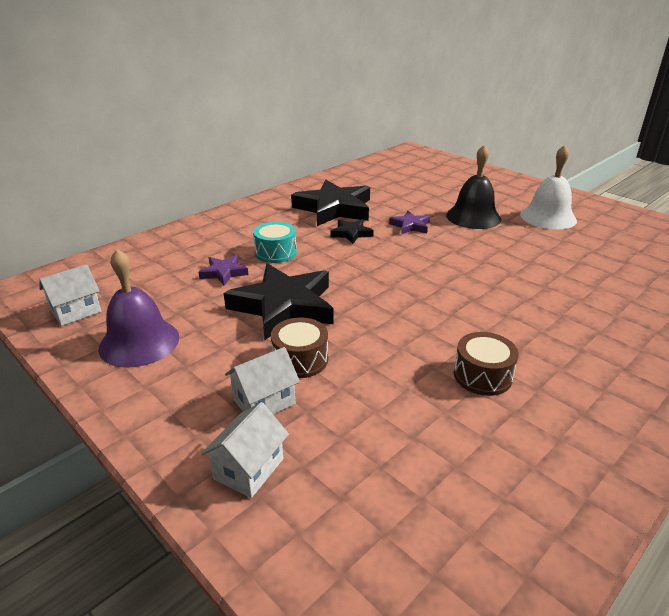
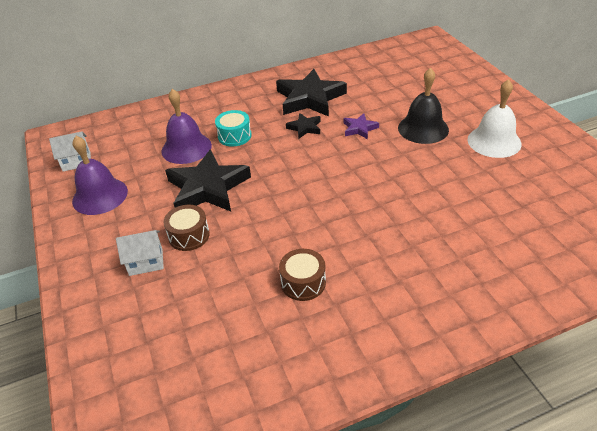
camera: 25 degrees right, 10 degrees up
purple star [198,255,248,286] -> purple bell [161,89,212,164]
white house [201,402,289,498] -> none

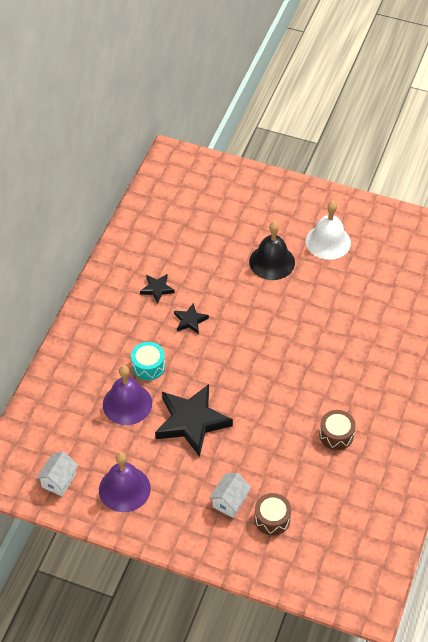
camera: 50 degrees left, 10 degrees up
brown drum [164,205,210,251] -> brown drum moved to [254,493,291,536]
black star [276,69,347,117] -> black star [140,274,175,304], size x0.48
purple star [343,113,379,139] -> none

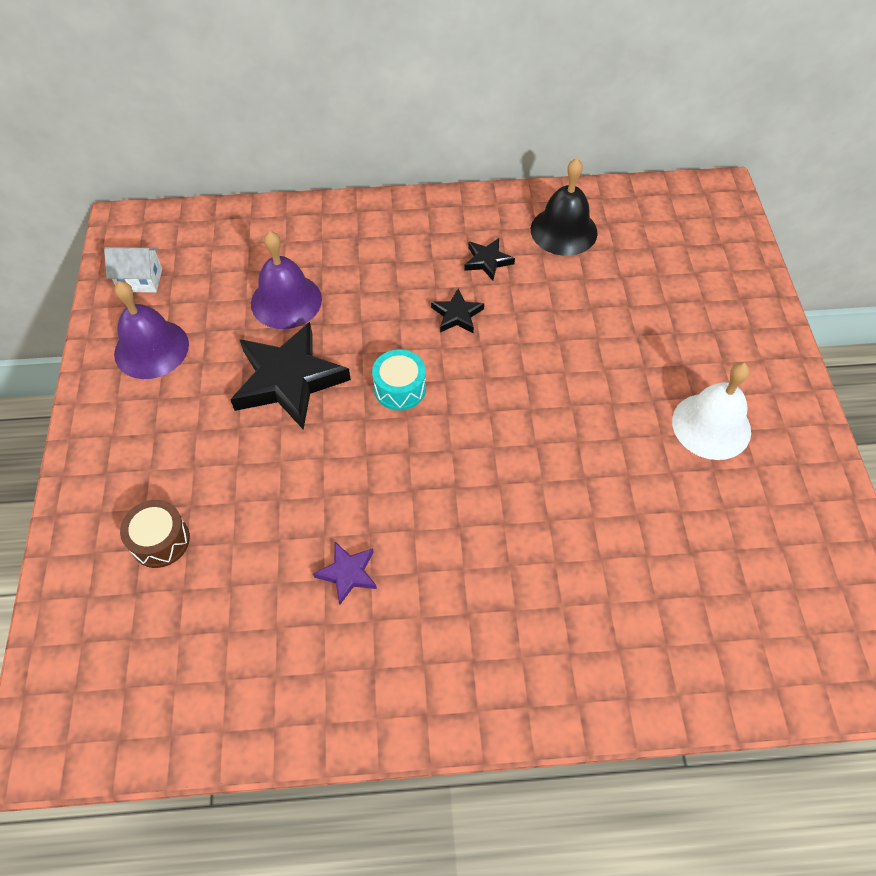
camera: 65 degrees right, 5 degrees up
turquoise drum [131,342,165,380] -> turquoise drum moved to [372,349,426,410]
white house [209,473,251,518] -> none
black bell [249,222,295,280] -> black bell moved to [531,158,598,256]
brown drum [319,410,356,450] -> purple star [313,542,377,604]

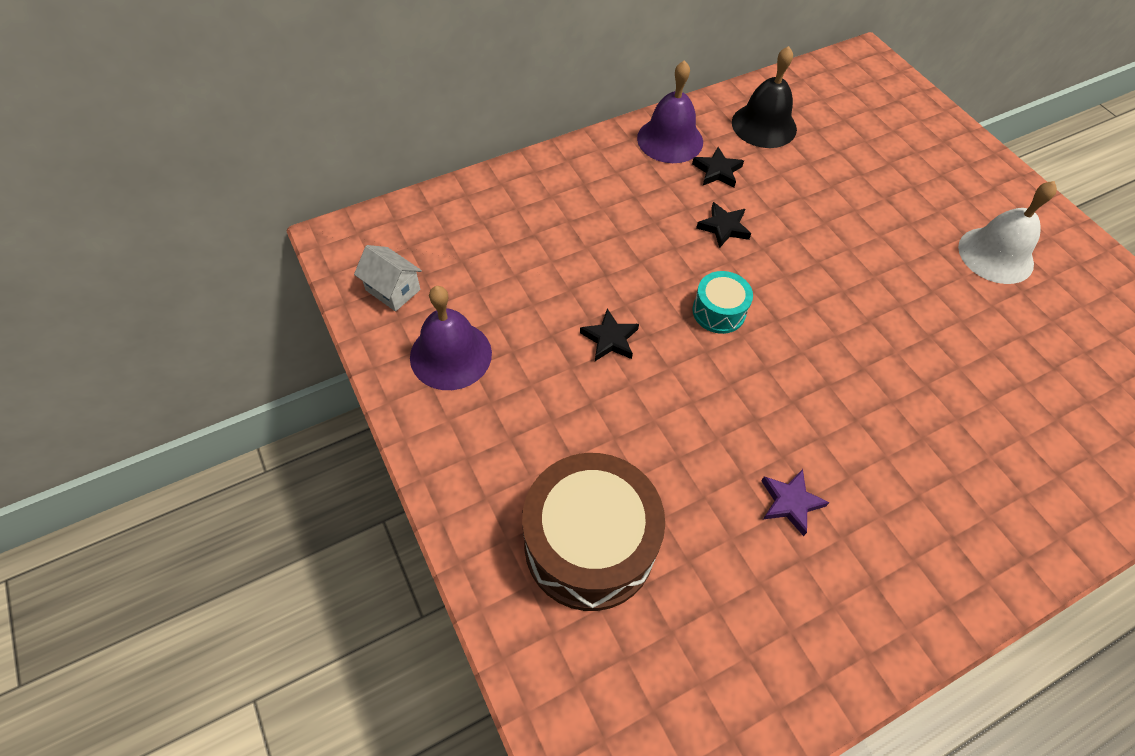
camera: 25 degrees left, 0 degrees up
white house [104,247,162,292] -> white house turned 60 degrees clockwise [354,245,422,311]
brown drum [120,500,190,568] -> brown drum [522,453,665,611], size x2.03
black star [230,322,351,430] -> black star [580,309,639,361], size x0.48
purple bell [251,231,322,329] -> purple bell moved to [637,60,703,163]

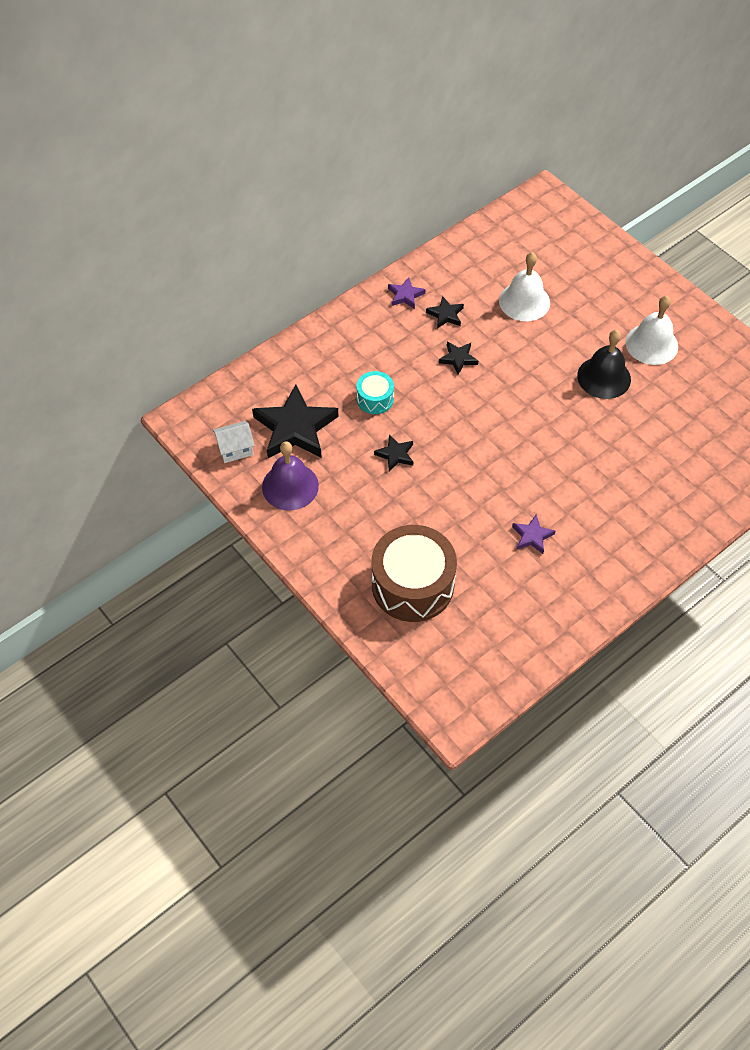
camera: 10 degrees left, 0 degrees up
white house [354,245,422,311] -> white house turned 45 degrees counterclockwise [213,421,255,463]
purple bell [637,60,703,163] -> purple star [388,277,425,309]
turquoise drum [692,271,753,334] -> turquoise drum moved to [357,371,394,414]
black bell [732,46,797,148] -> black bell moved to [577,330,631,399]
none -> black star [252,384,339,458]
none -> white bell [499,252,550,321]

